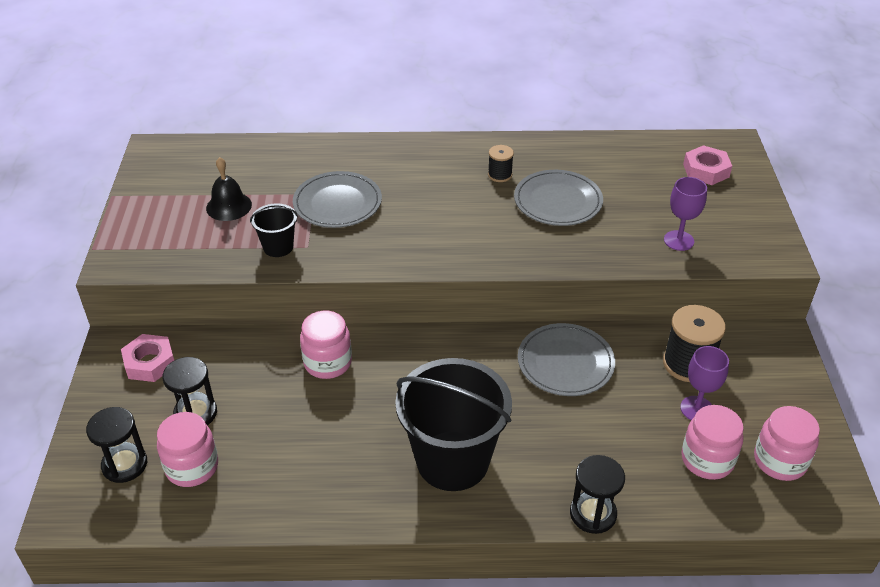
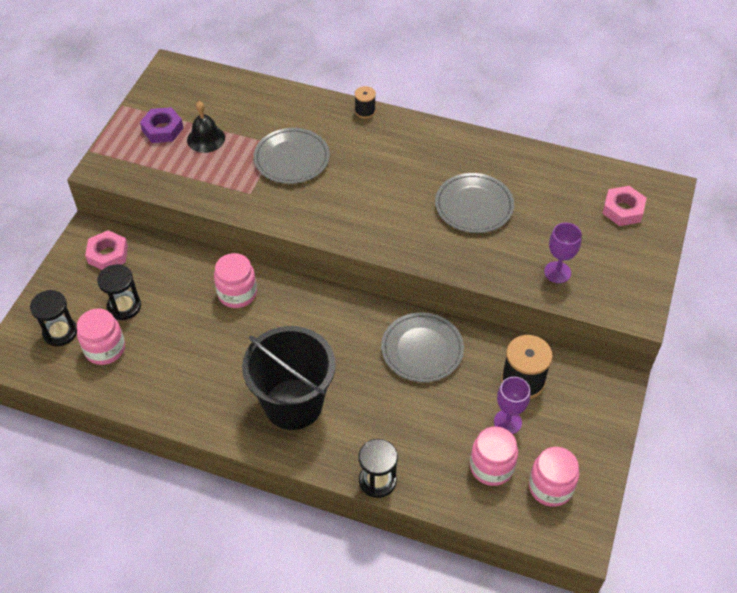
camera: 20 degrees right, 10 degrees up
black bucket [250,203,298,257] -> none
black spool [488,145,514,182] -> black spool moved to [355,86,376,119]
none -> purple nut [140,107,183,143]

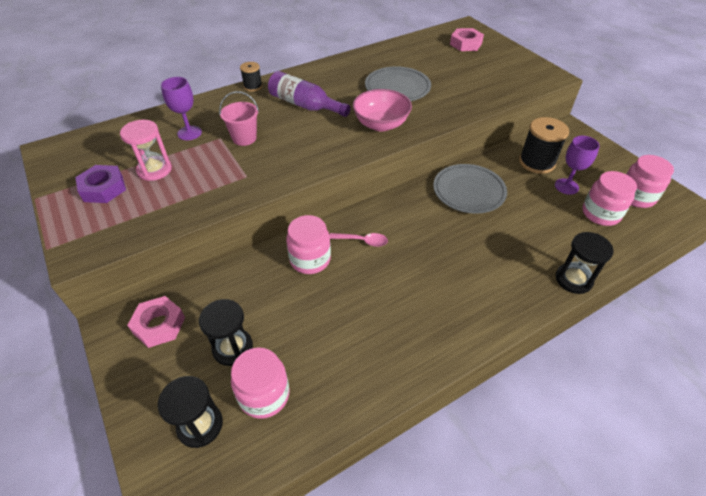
camera: 50 degrees left, 5 degrees down
black bell [187,101,225,153] -> pink hourglass [120,120,172,181]
black bucket [242,326,336,430] -> none
grey plate [253,128,330,184] -> pink bucket [219,91,259,146]
purple goblet [544,223,582,283] -> purple goblet moved to [161,77,202,140]
none -> purple bottle [268,71,351,117]
none -> pink spoon [329,233,388,247]
none -> pink bowl [353,89,412,131]

